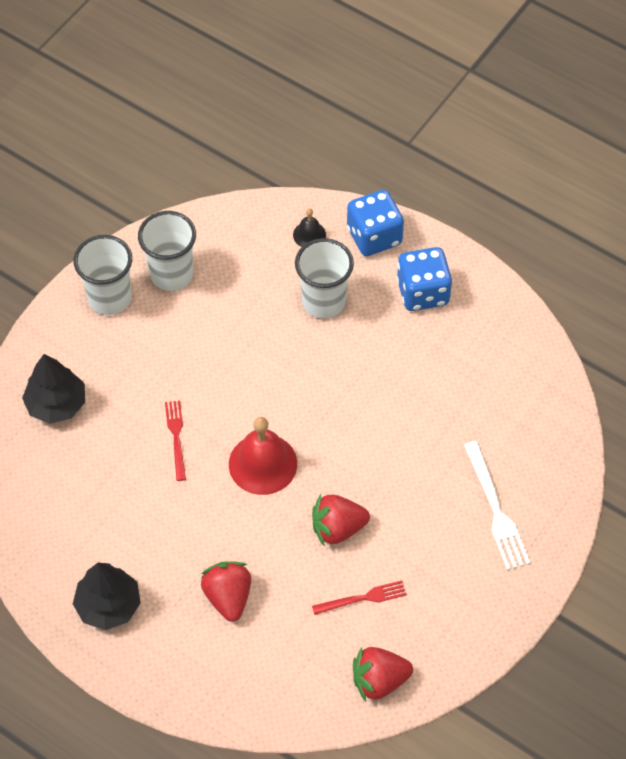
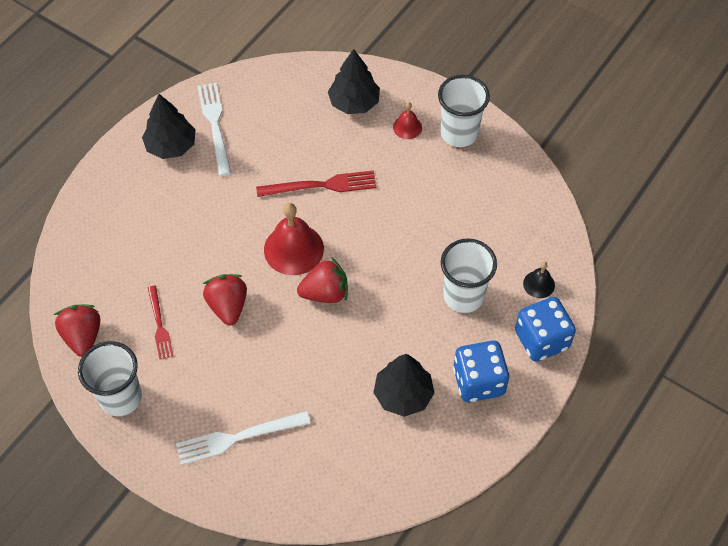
camera: 90 degrees right, 0 degrees up
white cup [138,211,196,291] -> white cup moved to [78,341,142,416]
red fork [165,400,186,481] -> red fork [256,170,376,197], size x1.54
red strawberry [201,561,251,622] -> red strawberry moved to [297,257,348,303]
none -> white fork [198,83,231,176]
none -> black tree [373,354,434,417]
none -> red bell [393,102,422,139]

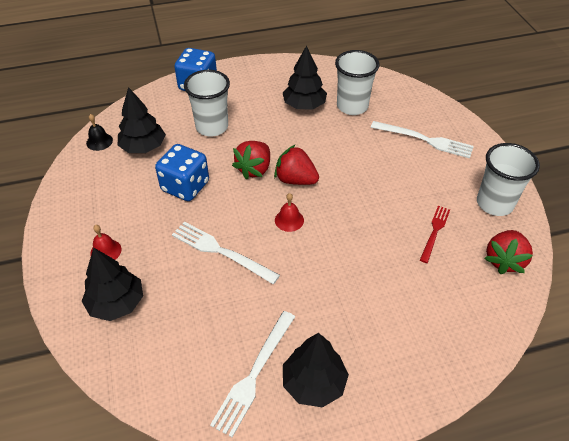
camera: 140 degrees left, 10 degrees down
red strawberry [203,274,247,326] -> red strawberry moved to [232,141,270,180]
red fork [256,170,376,197] -> white fork [172,222,280,284]
red bell [264,203,324,275] -> red bell [275,193,304,232], size x0.52
white cup [438,75,490,147] -> white cup moved to [335,50,380,115]
blue dice [453,340,510,402] -> blue dice moved to [155,144,209,201]
black bell [523,262,555,298] -> black bell moved to [86,114,113,151]
none -> black tree [118,87,166,153]

